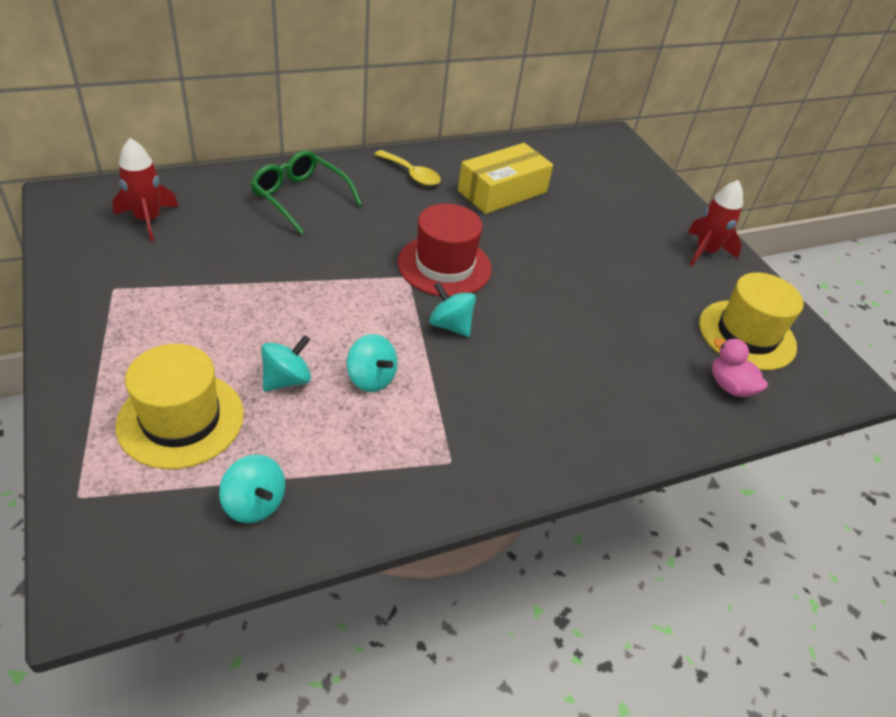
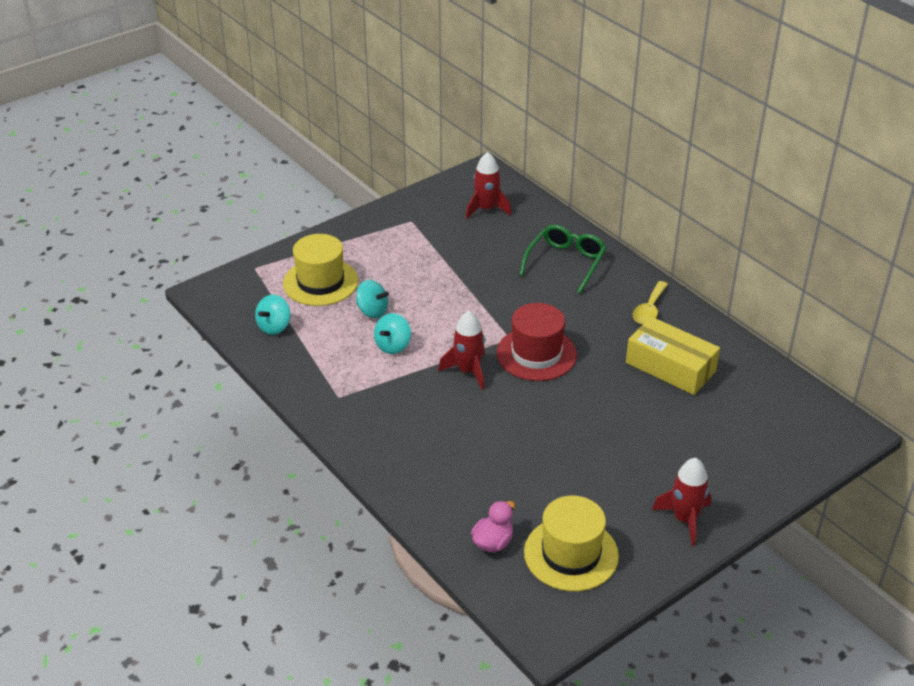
camera: 80 degrees right, 5 degrees down
turquoise spinning top [429,282,476,337] -> red rocket [438,311,485,390]

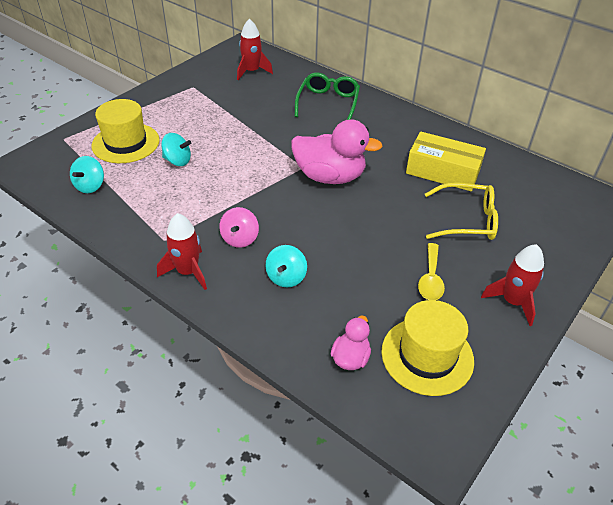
camera: 15 degrees left, 5 degrees up
turquoise spinning top [374,313,411,354] -> turquoise spinning top moved to [265,245,307,287]
red rocket [438,311,485,390] -> red rocket moved to [157,213,207,290]
red hat [497,303,577,381] -> pink duck [291,119,383,184]
yellow spoon [633,281,668,324] -> yellow spoon moved to [418,243,445,300]
none -> pink spinning top [219,207,259,248]
none -> yellow glasses [425,183,498,240]

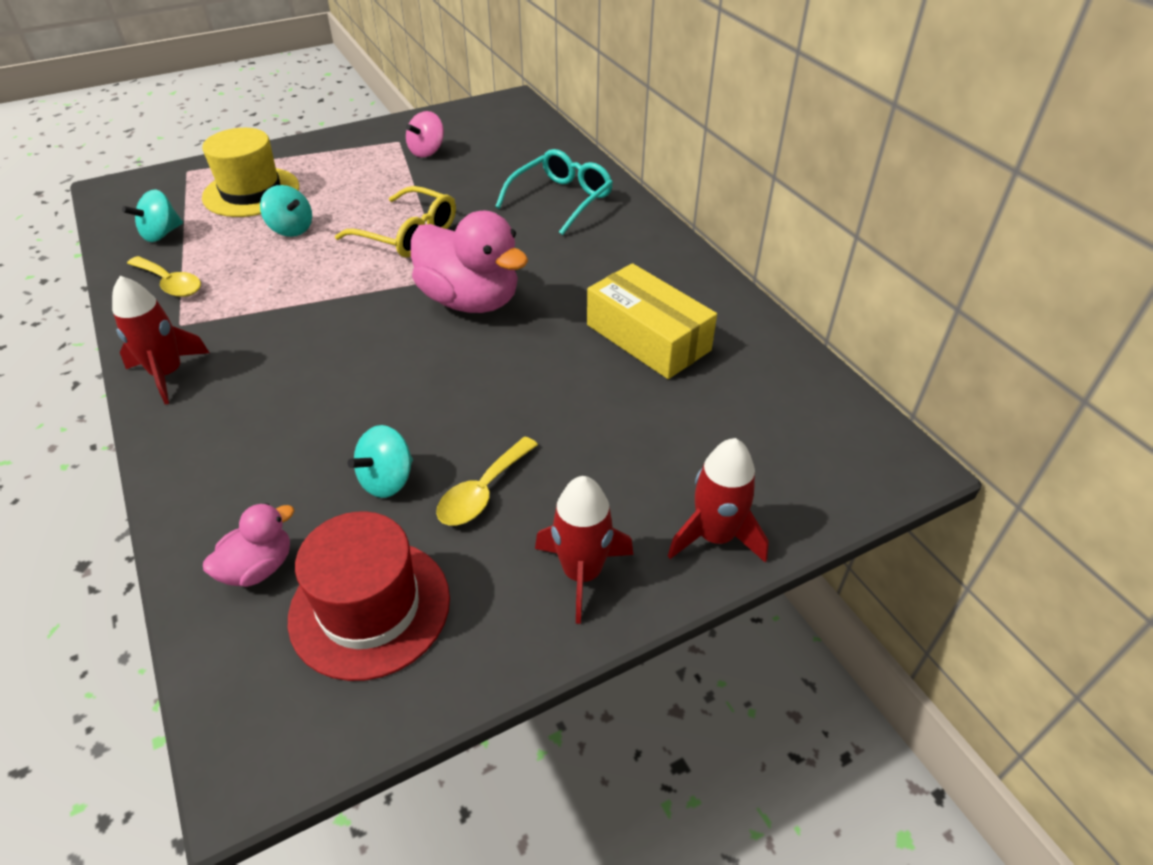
camera: 25 degrees right, 0 degrees up
pink spinning top [219,207,259,248] -> pink spinning top moved to [406,111,444,158]
red rocket [237,19,273,80] -> red rocket moved to [668,438,769,563]
turquoise spinning top [265,245,307,287] -> turquoise spinning top moved to [348,425,413,498]
green glasses [295,73,360,120] -> turquoise glasses [495,149,613,235]
yellow hat [381,300,474,396] -> red hat [288,511,450,681]
yellow glasses [425,183,498,240] -> yellow glasses moved to [335,186,456,258]
none -> yellow spoon [127,256,201,297]

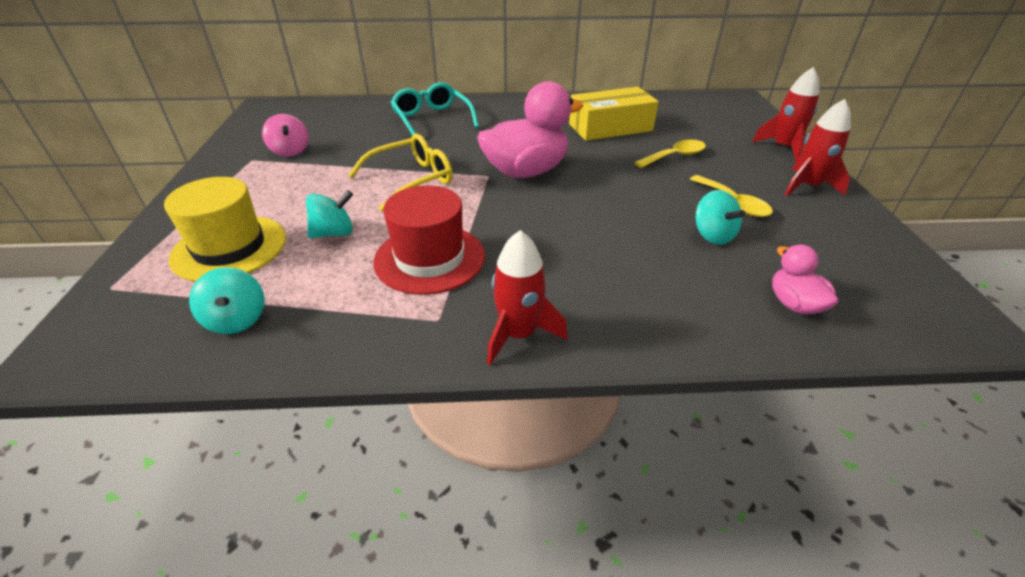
camera: 65 degrees left, 5 degrees down
yellow spoon [127,256,201,297] -> yellow spoon moved to [634,139,706,168]
red hat [288,511,450,681] -> red hat moved to [373,185,485,295]

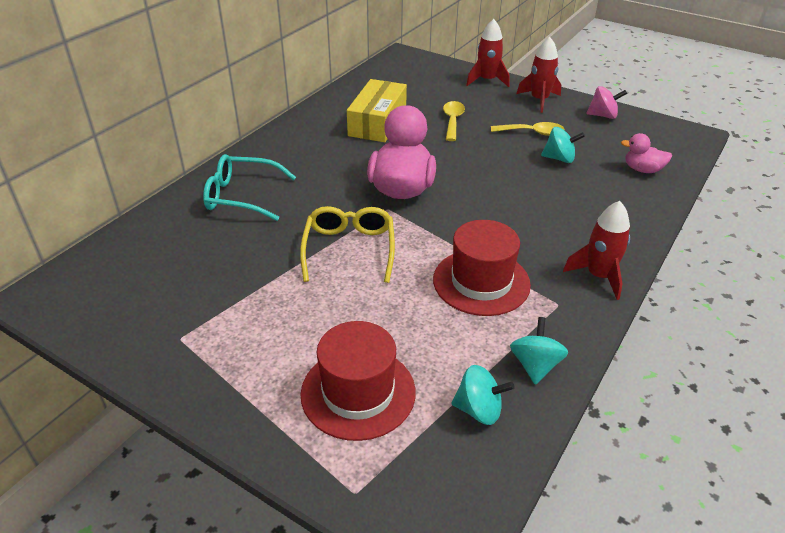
camera: 55 degrees left, 0 degrees up
yellow hat [164,177,286,282] -> red hat [300,321,416,441]
pink spinning top [262,114,309,157] -> pink spinning top moved to [586,86,627,119]
turquoise spinning top [306,190,353,238] -> turquoise spinning top moved to [510,317,568,385]

